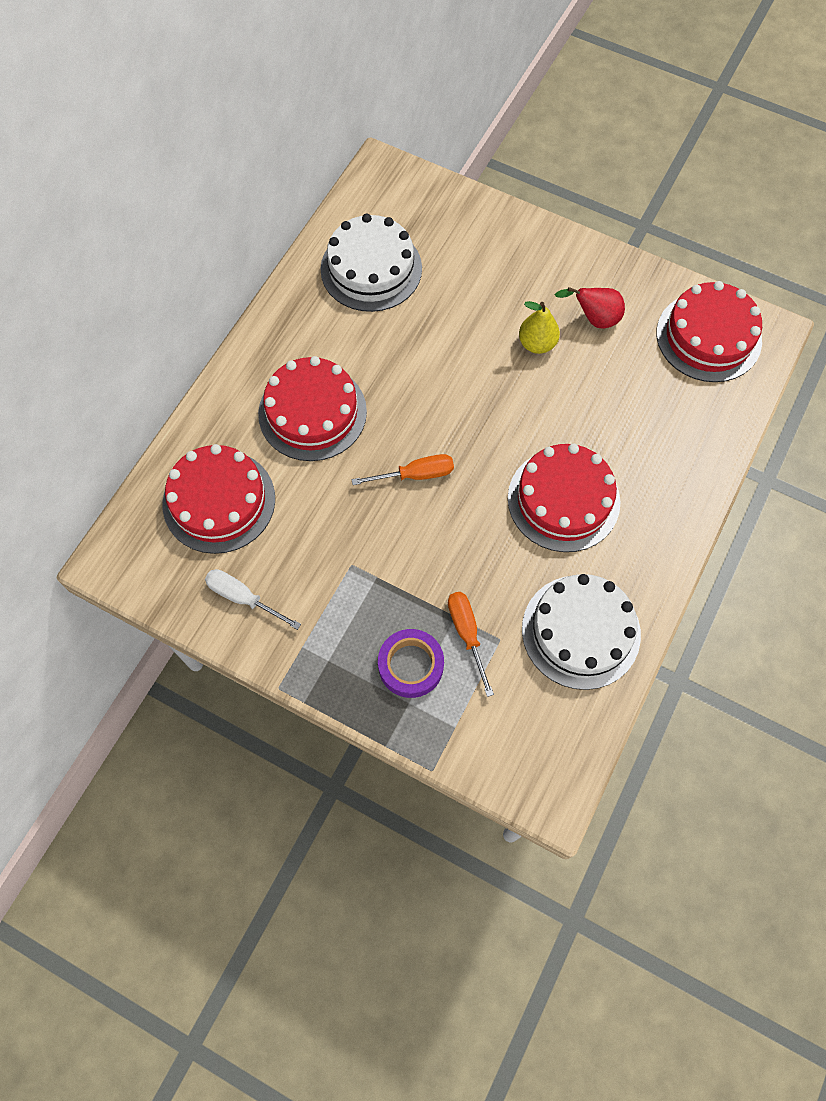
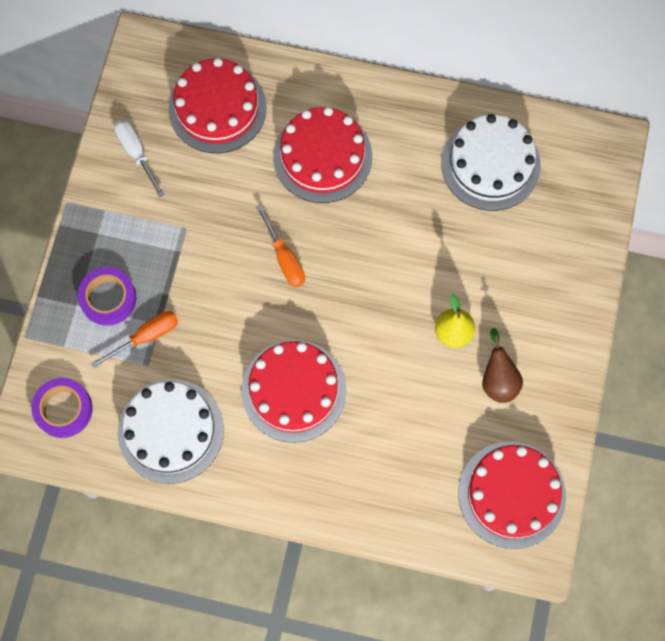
camera: 75 degrees right, 5 degrees up
white screwdriver [205,569,301,630] -> white screwdriver turned 45 degrees counterclockwise [114,120,165,197]
red pear [555,287,625,328] -> brown pear [482,328,523,403]
none -> purple tape [31,378,93,438]

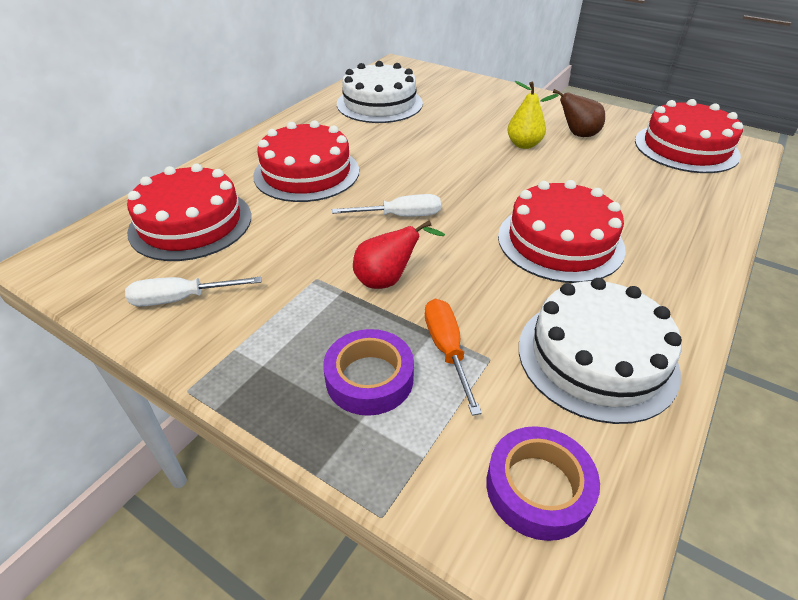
camera: 70 degrees left, 30 degrees down
orange screwdriver [256,205,305,287] -> white screwdriver [332,194,441,217]
none -> red pear [353,220,445,289]

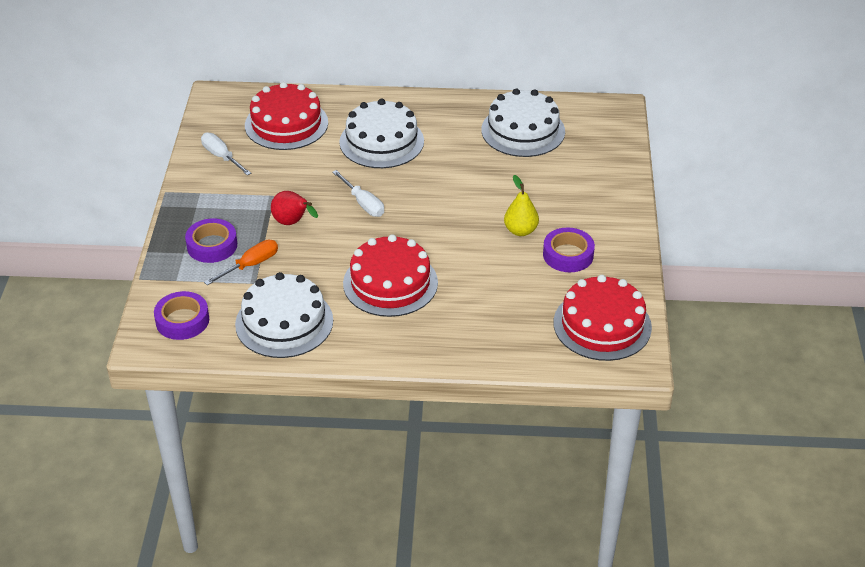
camera: 60 degrees right, 0 degrees up
red cake [253,120,359,202] -> white cake [339,99,424,168]
brown pear [540,89,605,137] -> purple tape [543,227,595,272]

